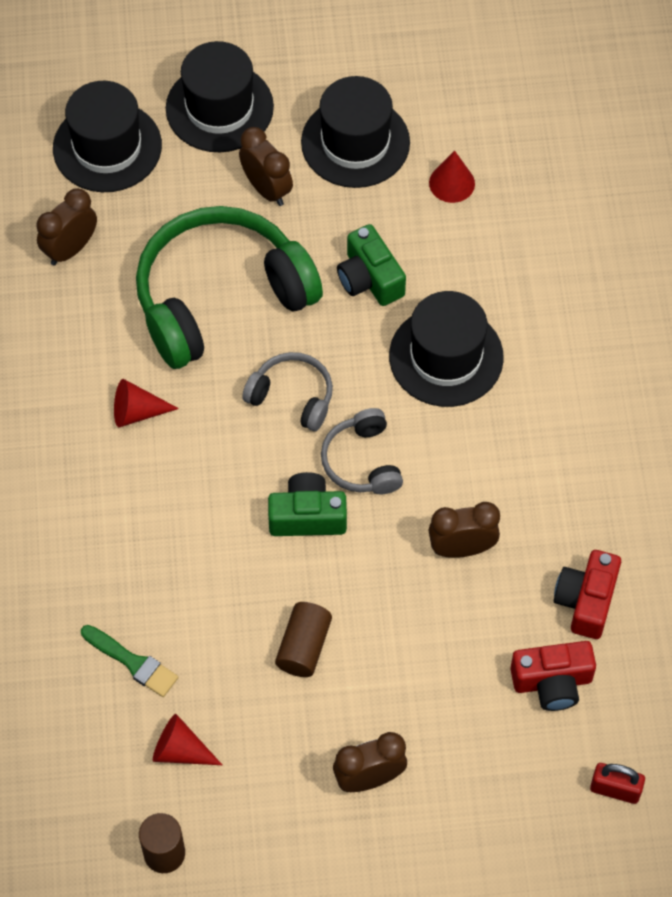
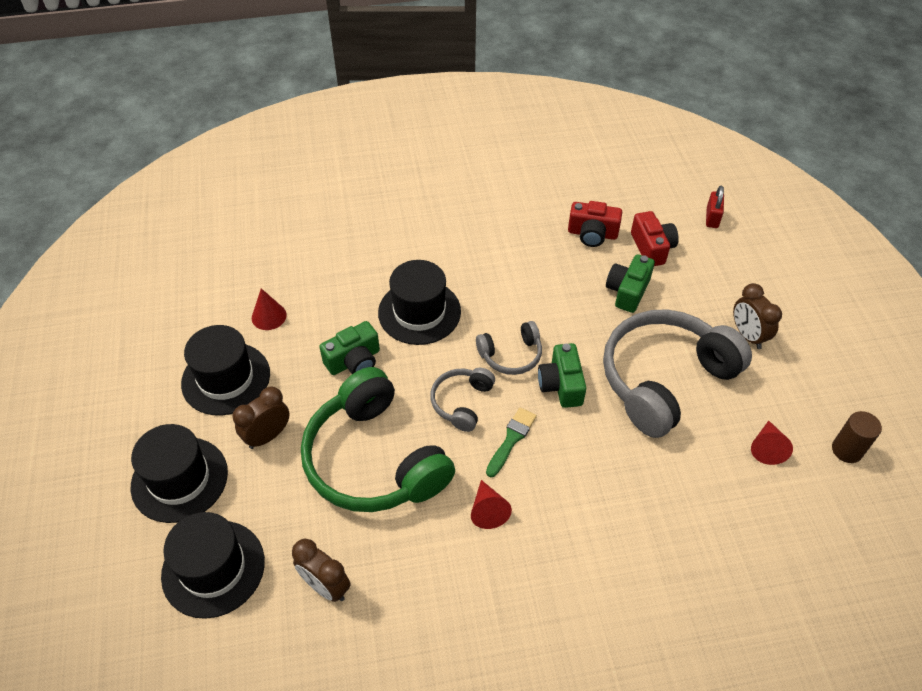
camera: 95 degrees left, 10 degrees down
green brush [81,625,179,697] -> green brush moved to [486,407,537,478]
brown cylinder [275,602,332,677] -> grey headphones [603,309,752,438]
brown clock [428,502,500,558] -> none
none -> green camera [606,254,655,313]

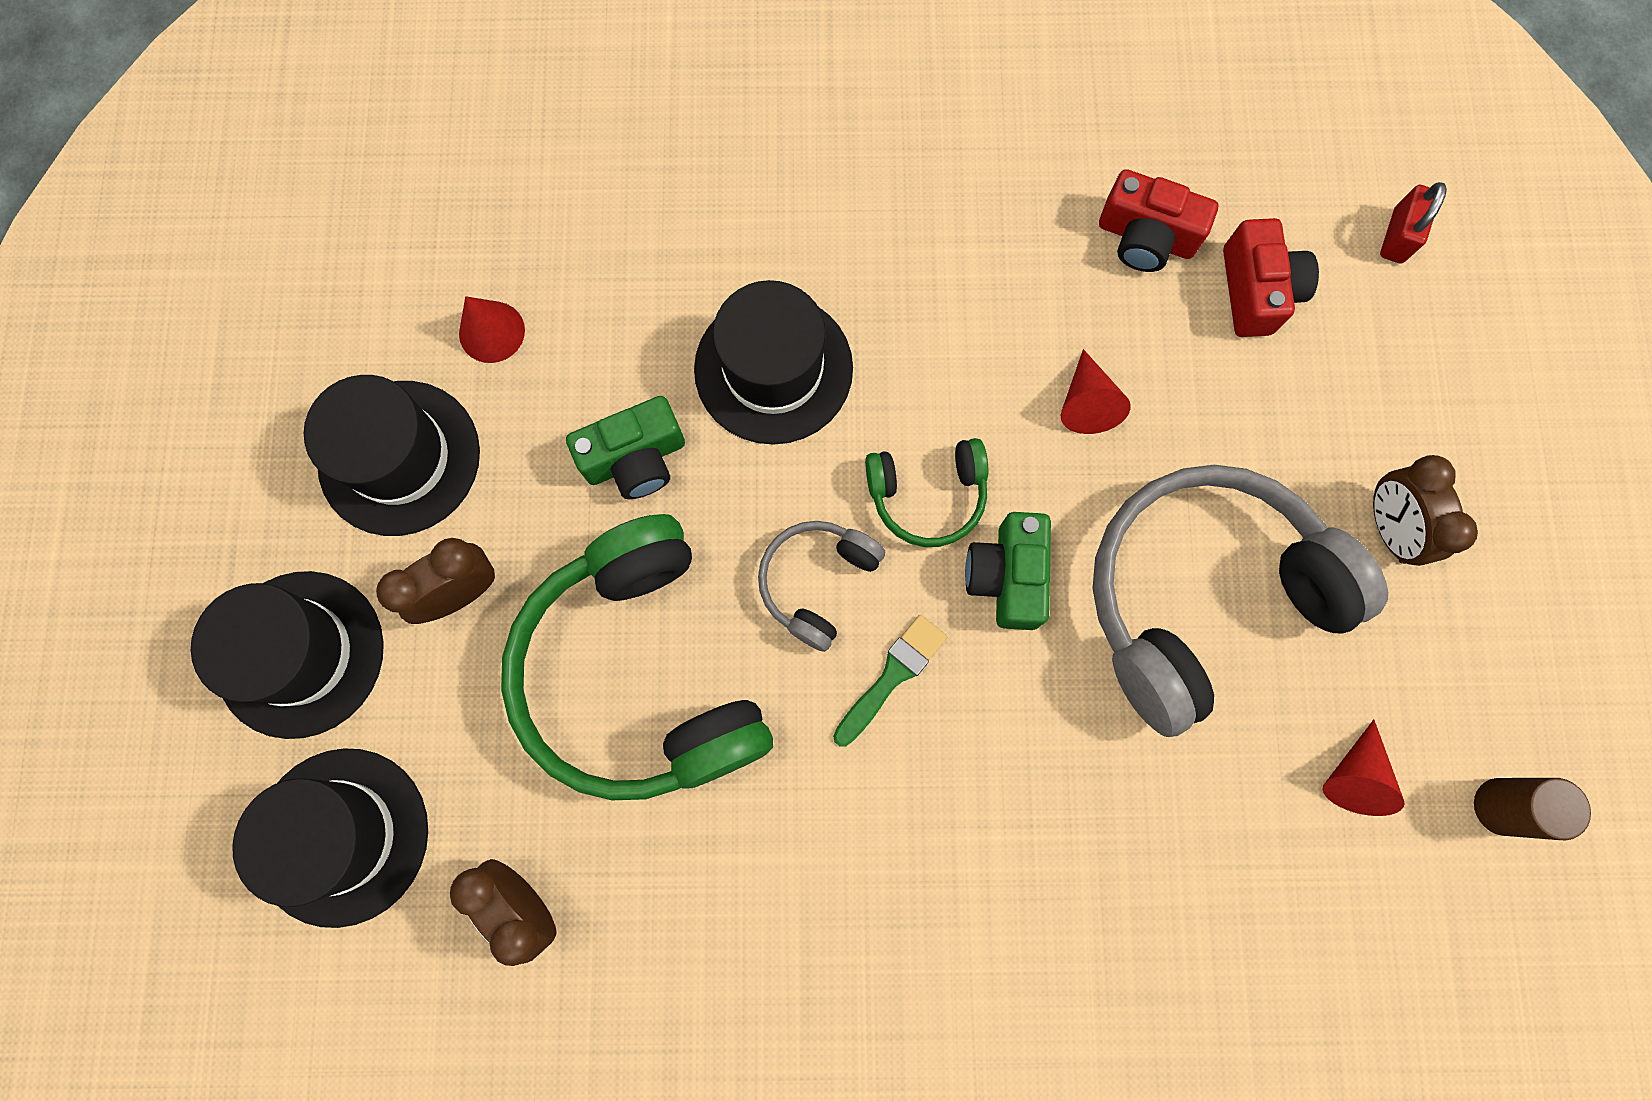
camera: 10 degrees right, 25 degrees up
red cone [471,480,512,529] -> red cone moved to [1061,349,1131,434]
grey headphones [476,321,542,375] -> green headphones [865,438,988,547]
green camera [606,254,655,313] -> none

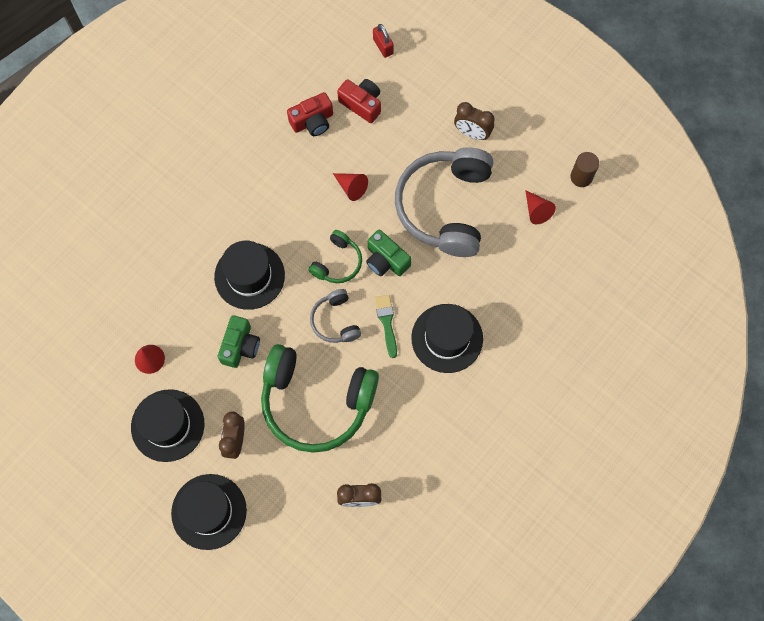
camera: 50 degrees left, 5 degrees down
black hat [232,748,428,928] -> black hat moved to [411,304,483,373]

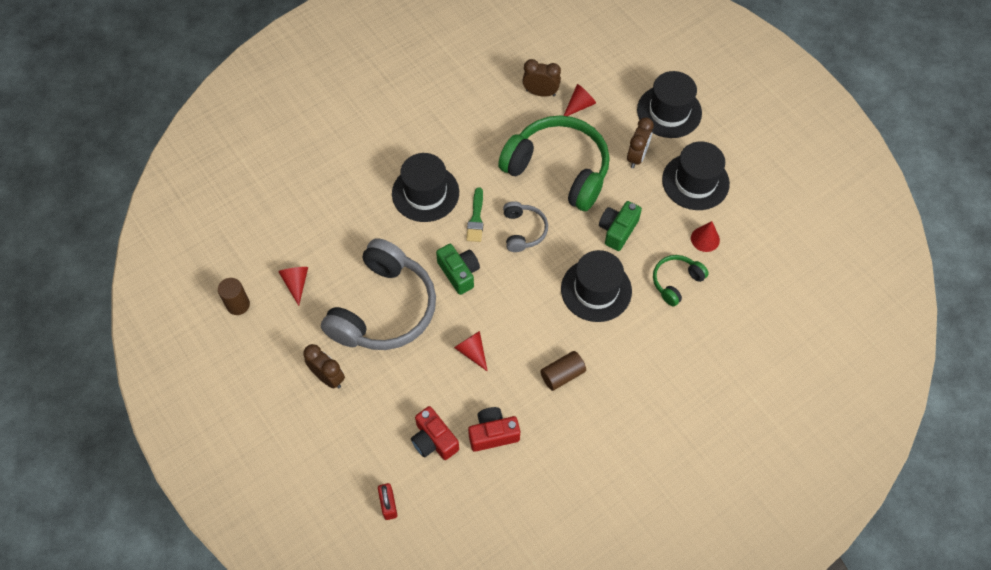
camera: 165 degrees left, 10 degrees down
green headphones [309,230,362,283] -> green headphones moved to [653,255,709,306]
none -> brown cylinder [540,351,586,391]
none -> red cone [564,84,596,116]

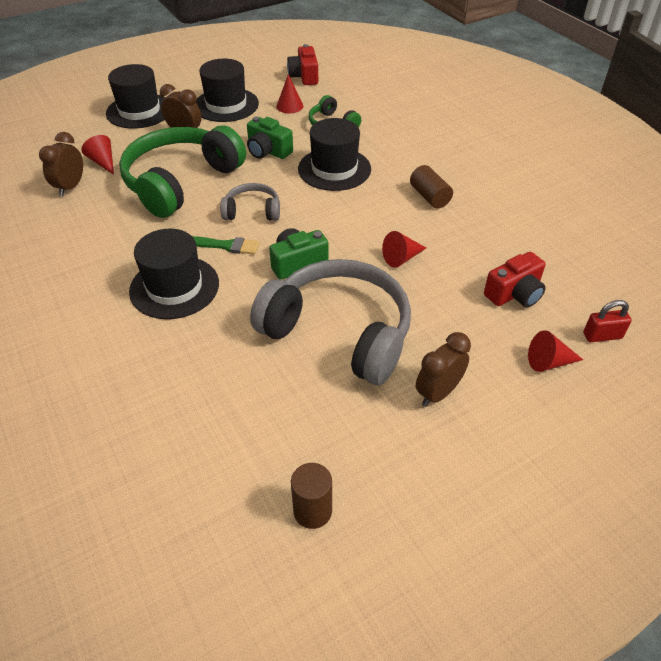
camera: 85 degrees left, 15 degrees down
red cone [278,267,308,306] -> red cone moved to [528,330,583,372]
red camera [468,407,520,452] -> red camera moved to [287,44,318,85]

